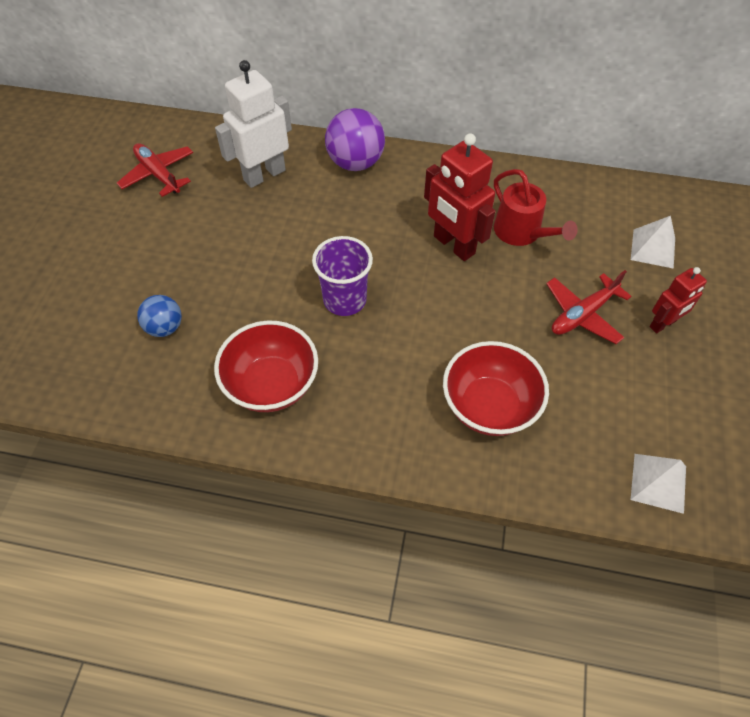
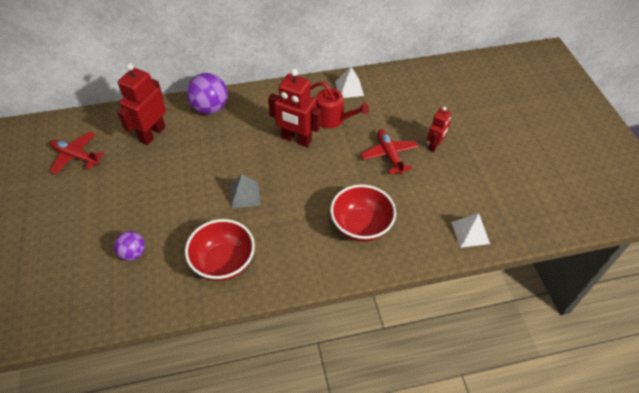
camera: 25 degrees left, 5 degrees down
blue ball [137,295,182,337] -> purple ball [114,231,145,261]
white robot [215,60,292,188] -> red robot [117,63,166,145]
purple cup [312,236,373,316] -> grey pyramid [230,174,261,208]
red plane [546,270,632,344] -> red plane turned 135 degrees clockwise [361,130,418,175]
white pyramid [631,216,675,269] -> white pyramid moved to [335,67,364,98]

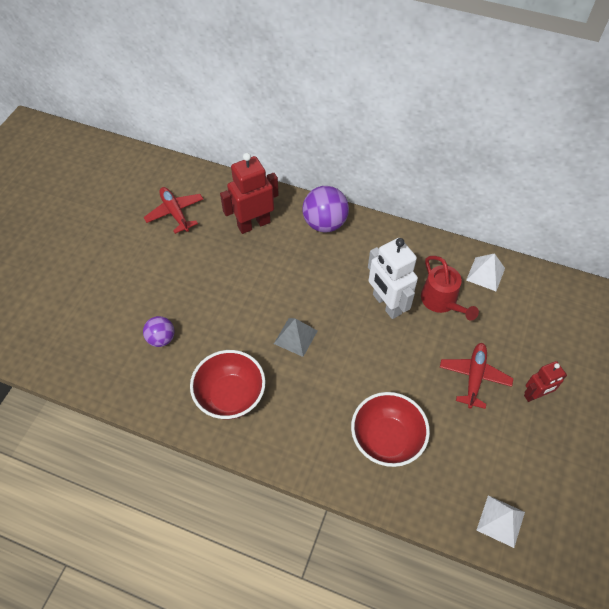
camera: 35 degrees right, 5 degrees up
red robot [268,69,321,147] -> white robot [368,238,418,319]

